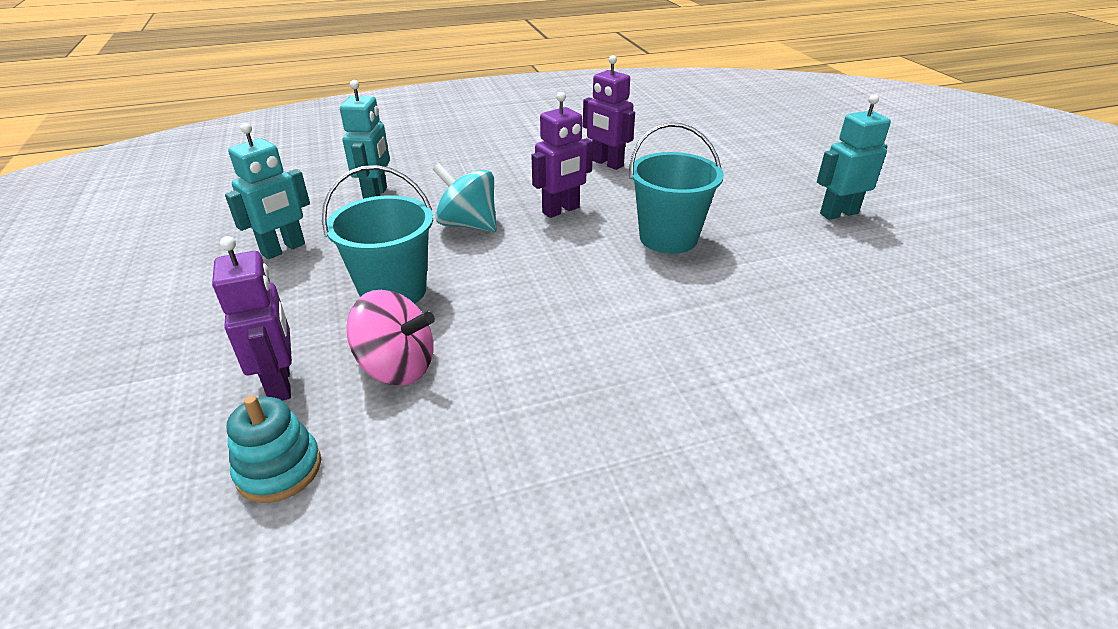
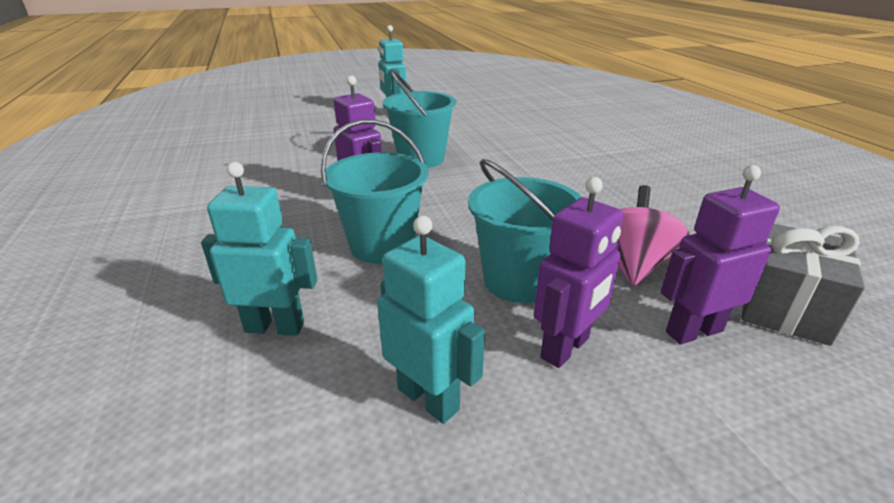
camera: 90 degrees left, 5 degrees down
turquoise stacking toy [227,395,321,503] -> grey gift [742,224,865,346]
turquoise spinning top [433,163,497,232] -> turquoise bucket [321,119,429,264]
purple robot [583,55,635,170] -> purple robot moved to [534,177,623,368]

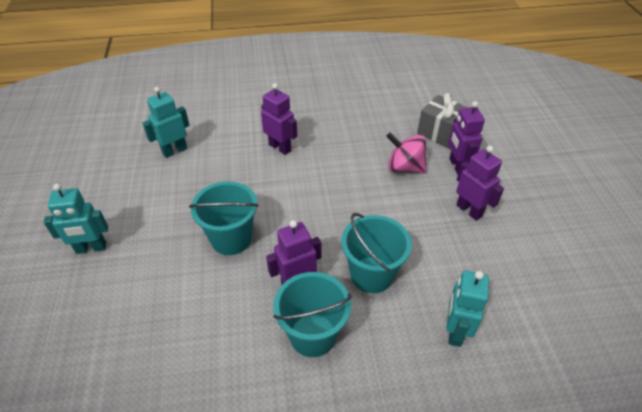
camera: 80 degrees left, 15 degrees up
turquoise robot [377,216,485,424] -> turquoise robot moved to [142,87,190,158]
turquoise bucket [468,159,582,303] -> turquoise bucket moved to [273,272,352,357]
none -> purple robot [261,83,297,155]

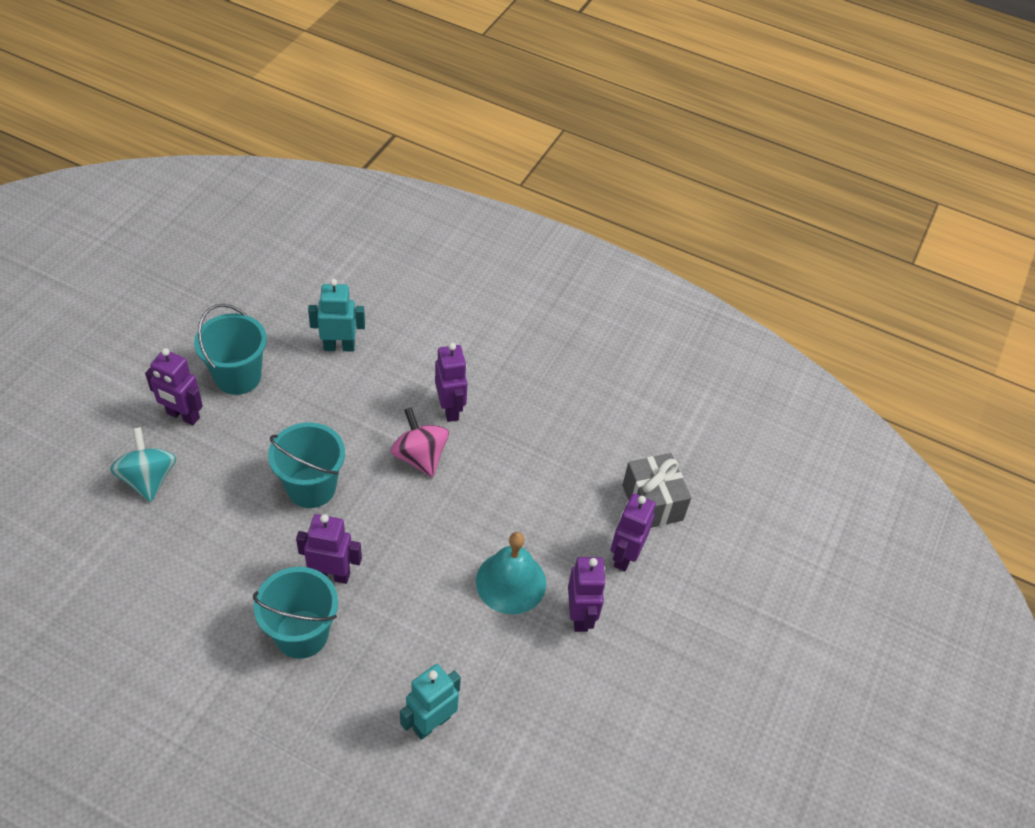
camera: 30 degrees right, 5 degrees up
turquoise robot [44,184,108,254] -> purple robot [145,348,203,425]
turquoise bucket [341,213,412,293] -> turquoise bucket moved to [194,304,267,395]
pink spinning top [386,132,427,174] -> pink spinning top moved to [390,407,449,477]
none -> turquoise spinning top [110,427,176,502]
none -> turquoise bell [476,532,546,614]

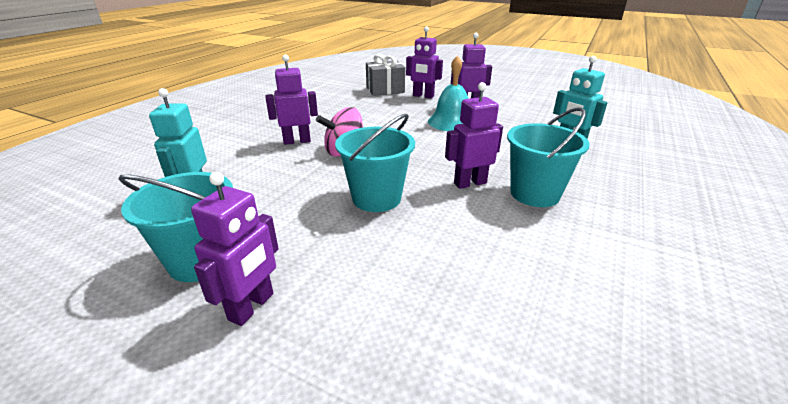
camera: 85 degrees left, 20 degrees down
turquoise spinning top [110,427,176,502] -> none
purple robot [296,514,362,584] -> purple robot turned 60 degrees clockwise [445,82,503,189]

